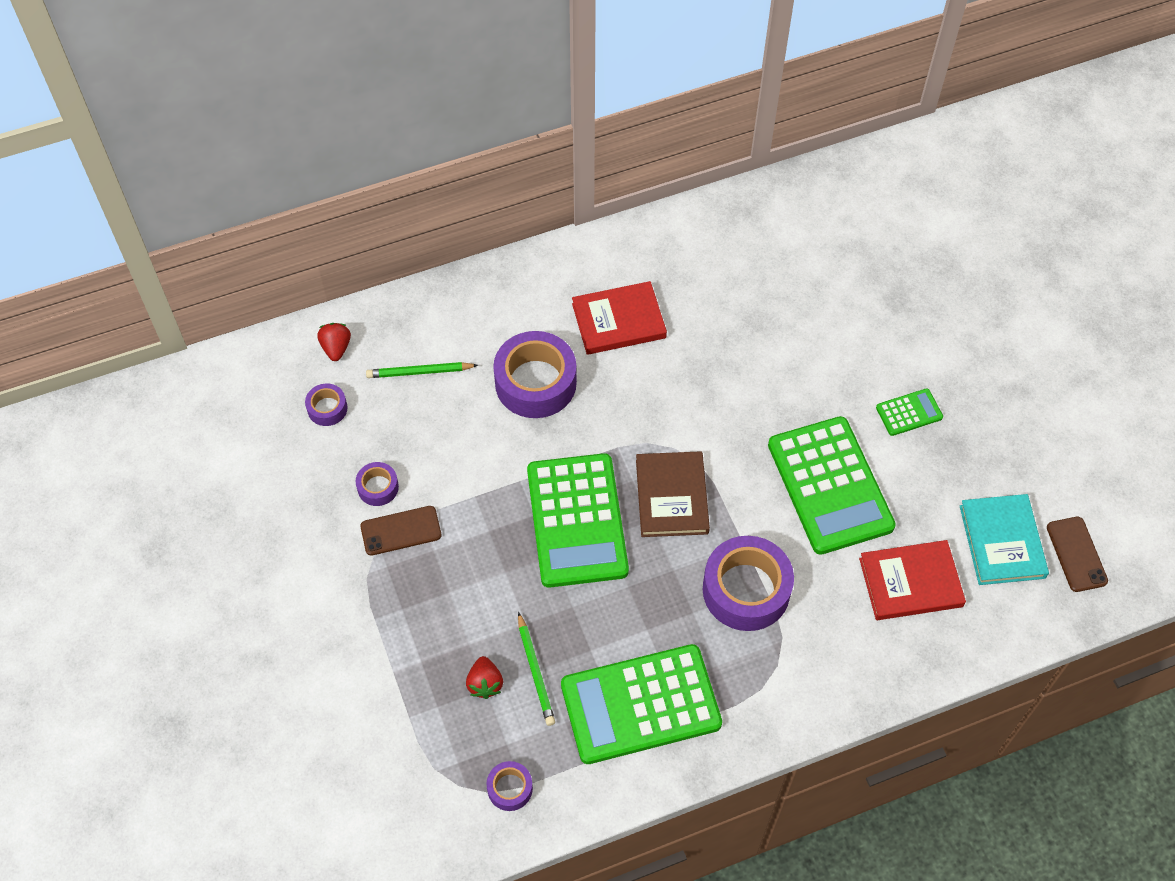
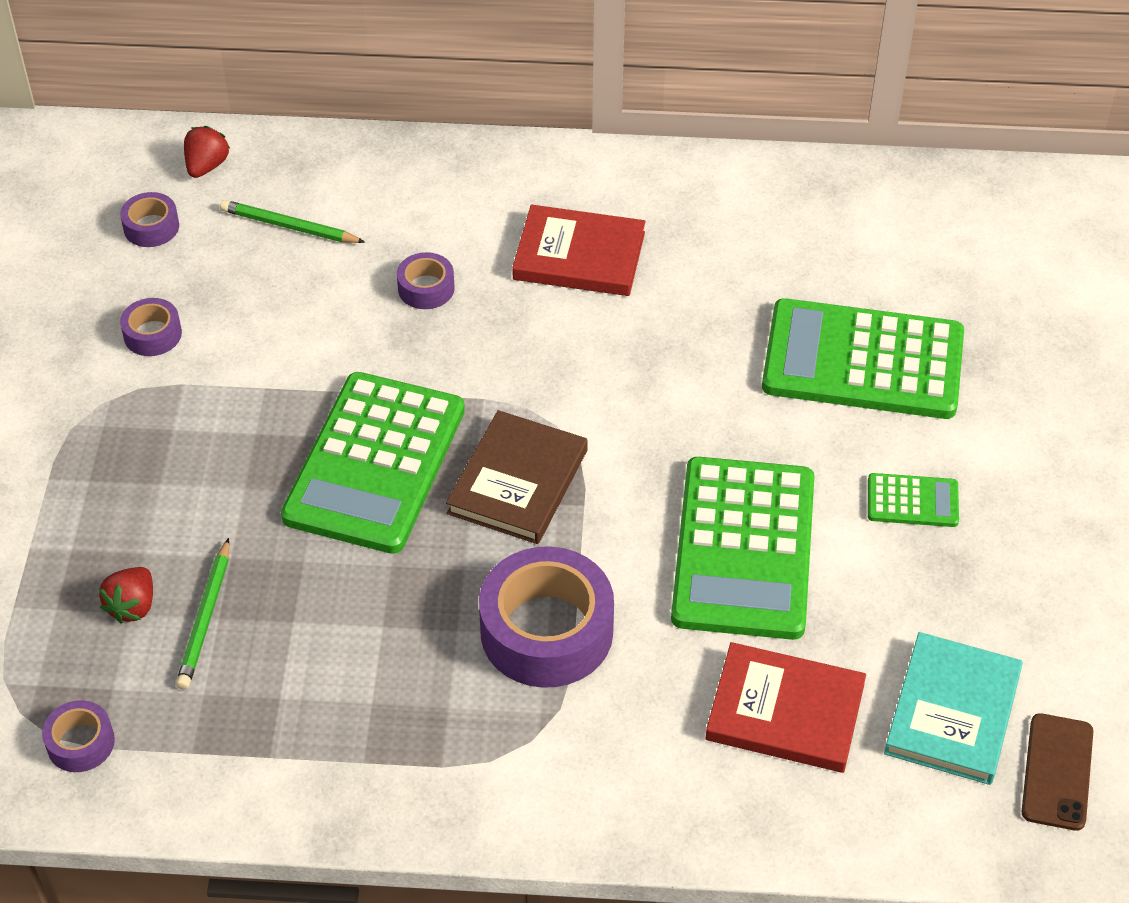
camera: 25 degrees right, 10 degrees down
brown phone [360,506,441,556] -> none
purple tape [493,331,577,418] -> purple tape [397,252,455,309], size x0.48
green calculator [561,644,722,764] -> green calculator moved to [762,298,964,419]

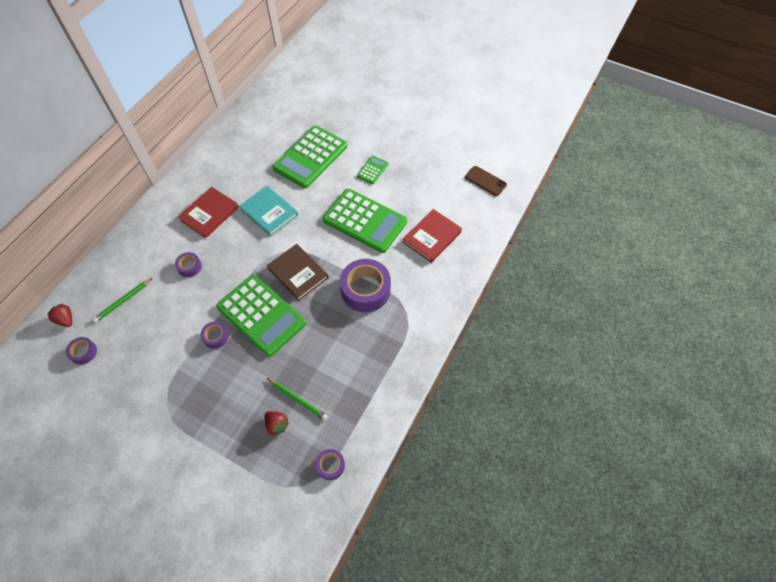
camera: 65 degrees left, 10 degrees up
purple tape [120,298,182,356] -> purple tape moved to [200,322,229,349]
turquoise book [884,632,1023,785] -> turquoise book moved to [239,186,298,236]

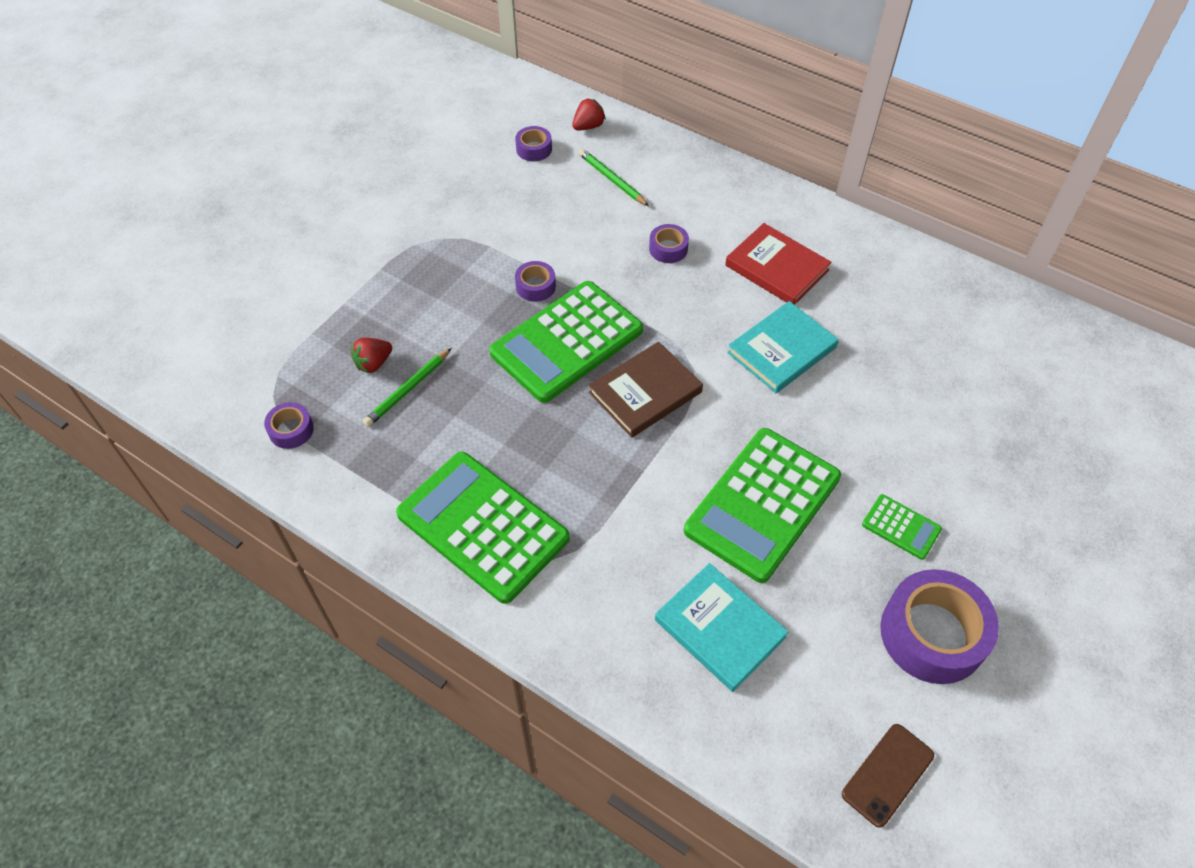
camera: 95 degrees right, 5 degrees down
green calculator [272,126,347,188] -> green calculator moved to [396,452,570,604]
purple tape [340,259,391,312] -> purple tape moved to [880,569,999,684]
red book [403,209,462,263] -> turquoise book [655,563,789,692]

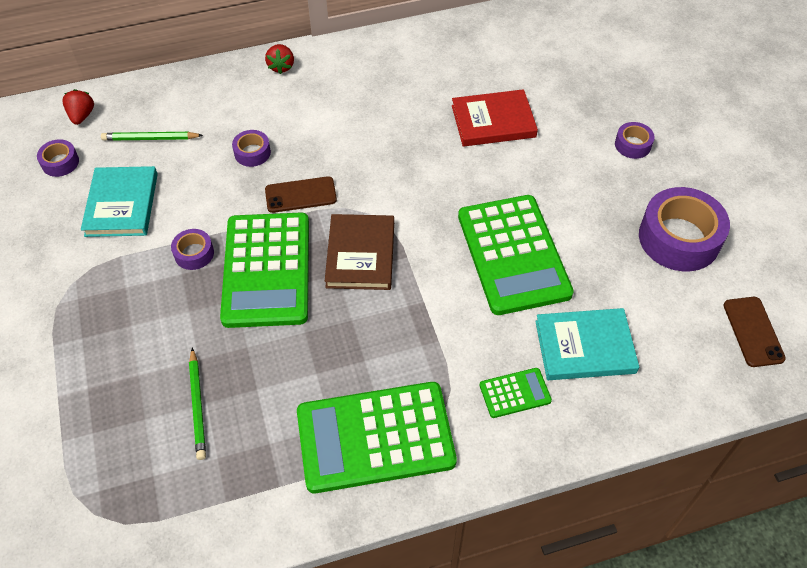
camera: 50 degrees left, 0 degrees up
purple tape [264,402,314,449] -> purple tape moved to [615,122,655,159]
red strawberry [351,338,392,373] -> red strawberry moved to [265,44,294,74]
red book [725,223,832,305] -> red book moved to [452,89,538,147]
turquoise book [727,301,839,393] -> turquoise book moved to [81,166,158,237]
green calculator [862,494,942,560] -> green calculator moved to [480,368,552,418]
none -> brown phone [265,176,337,213]

